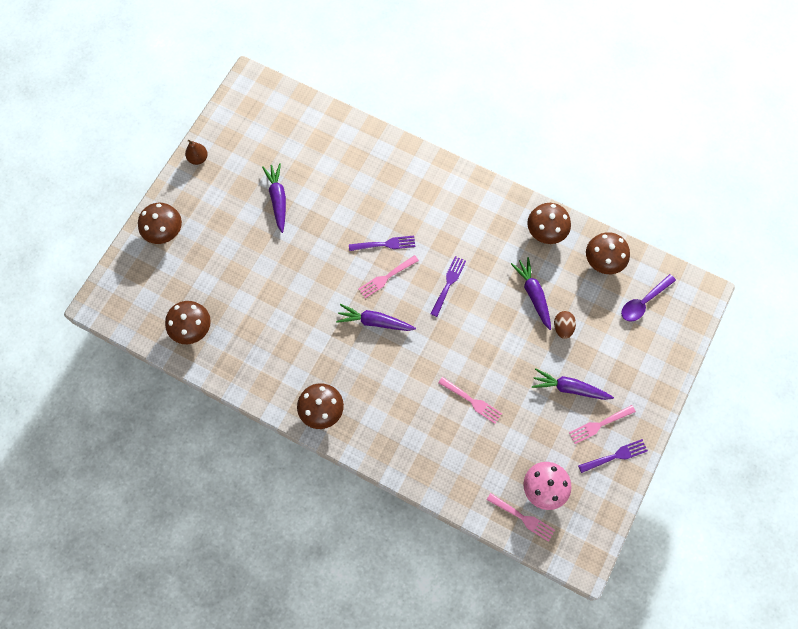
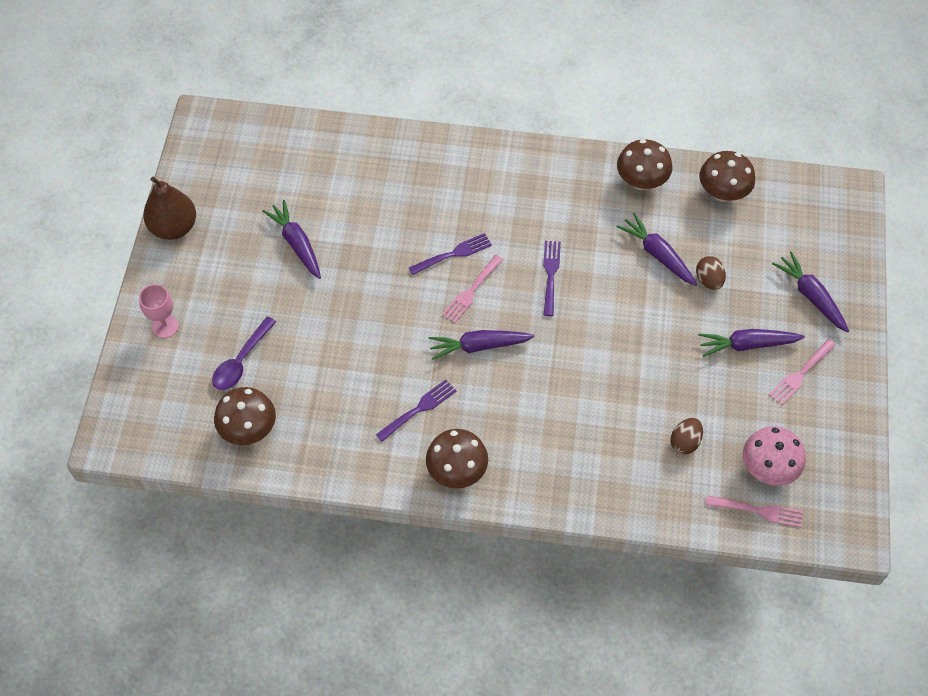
camera: 20 degrees left, 10 degrees down
brown mushroom [138,203,182,244] -> pink goblet [139,284,178,338]
brown pear [185,140,208,165] -> brown pear [143,176,196,240], size x1.75
pink fork [438,377,502,424] -> none
purple fork [578,439,648,473] -> purple fork moved to [376,379,456,442]
purple spoon [621,274,676,322] -> purple spoon moved to [212,316,276,390]
none -> brown egg [671,418,703,454]
none -> purple carrot [772,251,849,333]

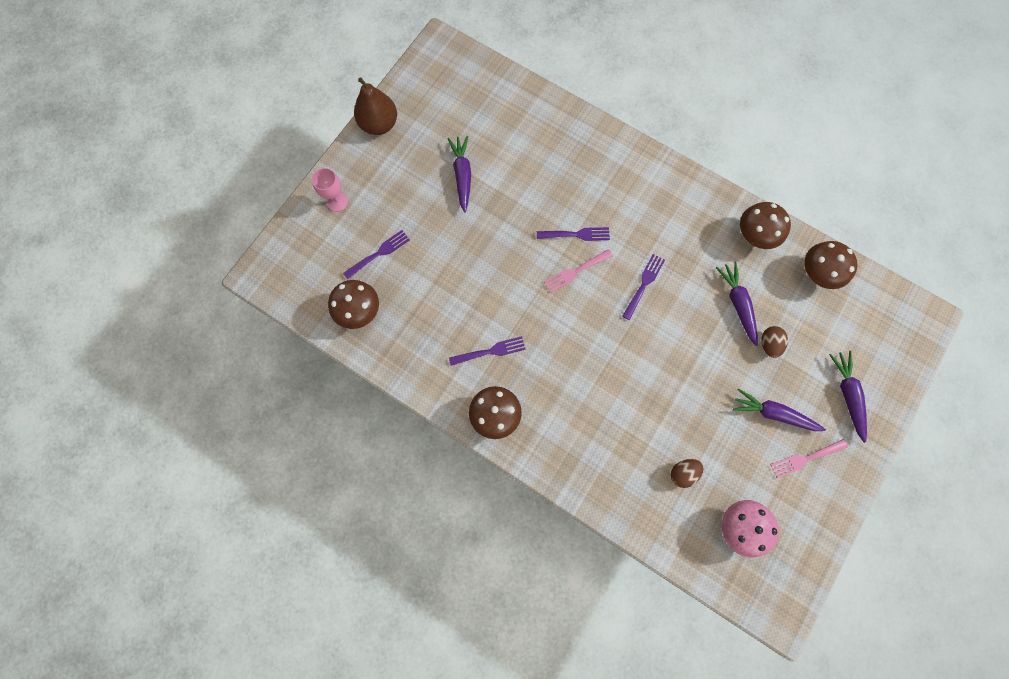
camera: 25 degrees right, 15 degrees up
purple spoon [212,316,276,390] -> purple fork [343,230,410,279]
purple carrot [428,330,535,360] -> none
pink fork [706,495,803,528] -> none

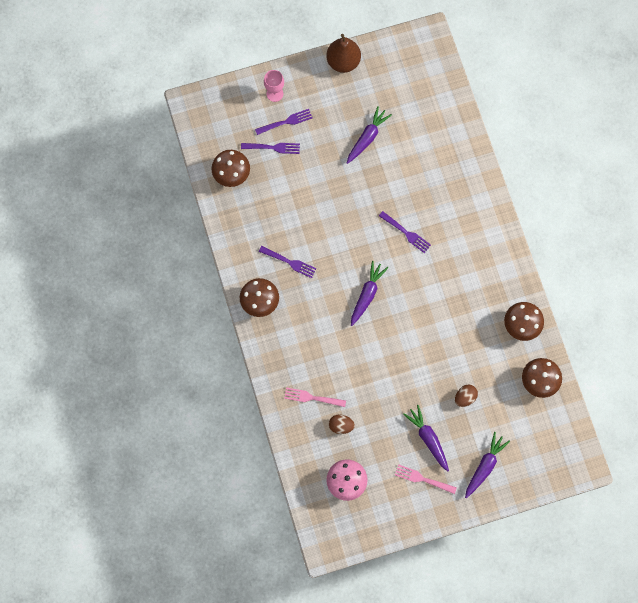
camera: 40 degrees right, 0 degrees up
pink fork [544,249,613,293] -> pink fork moved to [284,387,346,407]
purple fork [622,254,665,320] -> purple fork moved to [255,109,312,135]
purple carrot [716,262,758,346] -> purple carrot moved to [351,261,388,326]

